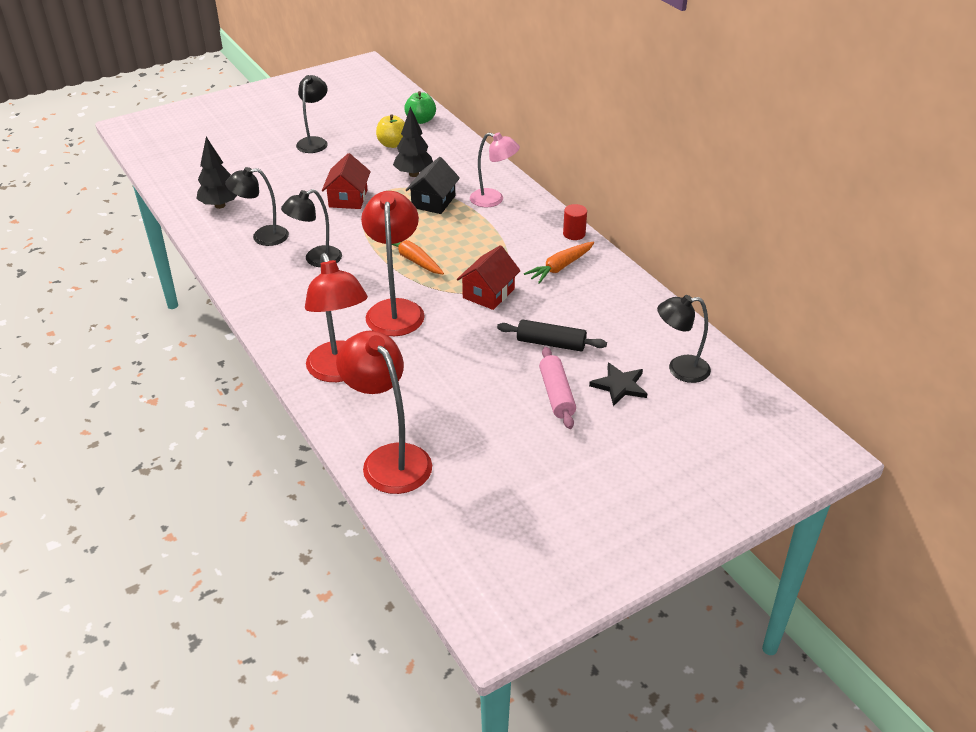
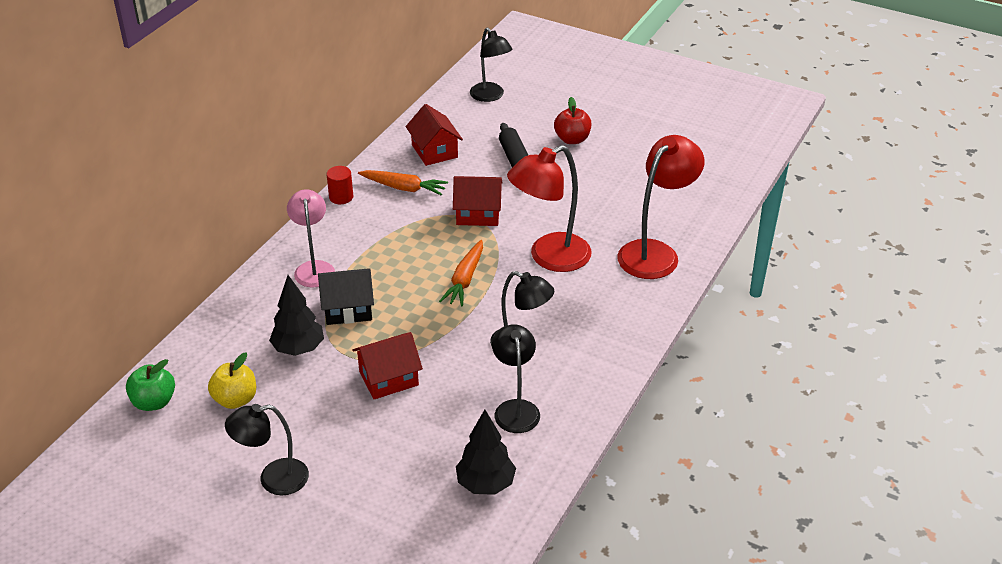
camera: 120 degrees left, 0 degrees up
black lamp [225,167,289,246] -> black lamp turned 150 degrees counterclockwise [492,324,540,433]
red lamp [336,330,432,494] -> none
pink rolling pin [539,347,576,429] -> red apple [554,97,591,144]
black star [589,362,647,406] -> none
none -> red house [406,104,463,166]

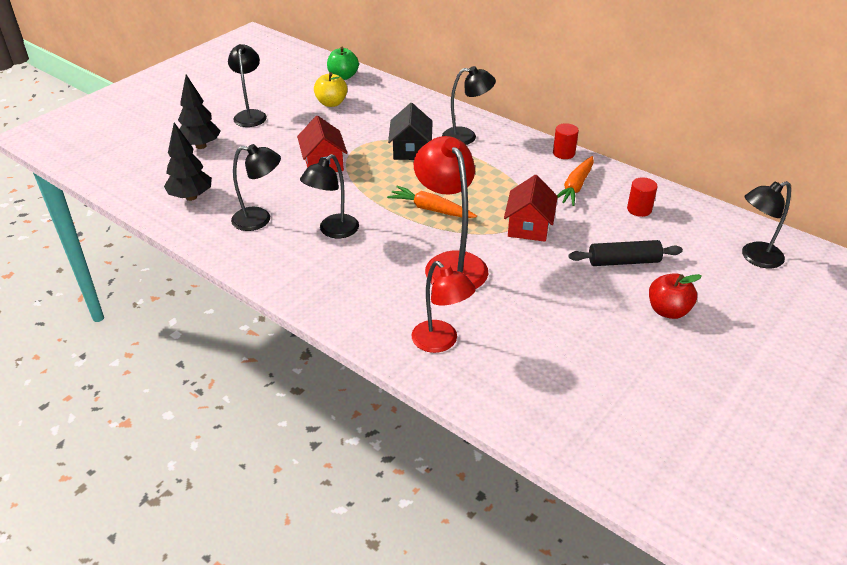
camera: 100 degrees right, 0 degrees up
black tree [269,275,324,356] -> black tree moved to [178,75,221,149]
pink lamp [287,189,335,287] -> black lamp [442,66,496,145]
red house [406,104,463,166] -> red cylinder [627,177,658,217]
red lamp [617,135,704,279] -> red lamp [411,261,476,353], size x0.66

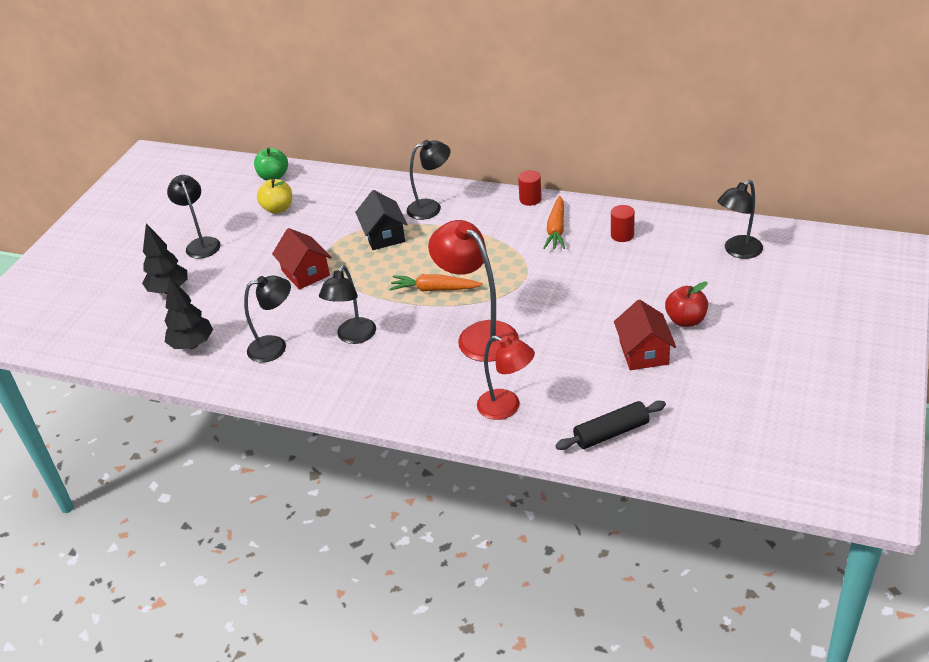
camera: 15 degrees left, 0 degrees up
red house [504,175,558,242] -> red house moved to [614,300,676,370]
black rolling pin [569,240,683,266] -> black rolling pin moved to [555,401,666,450]

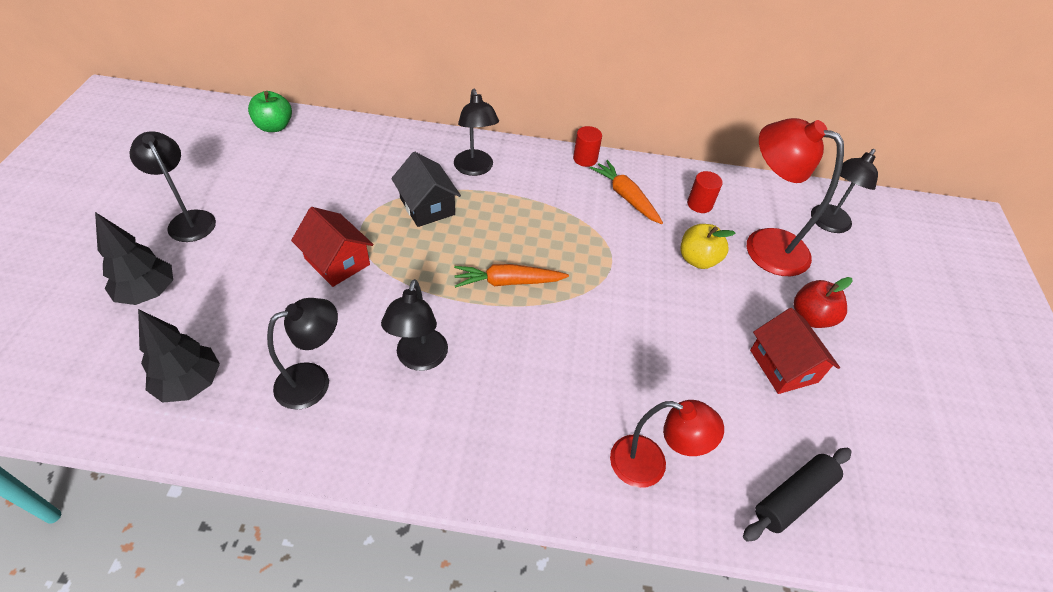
camera: 20 degrees left, 10 degrees up
yellow apple [257,179,292,214] -> yellow apple moved to [680,224,735,269]
black lamp [407,140,450,220] -> black lamp turned 105 degrees clockwise [454,89,499,176]
red lamp [428,220,519,362] -> red lamp moved to [747,118,844,276]
orange carrot [543,196,565,249] -> orange carrot turned 150 degrees clockwise [590,160,663,224]

